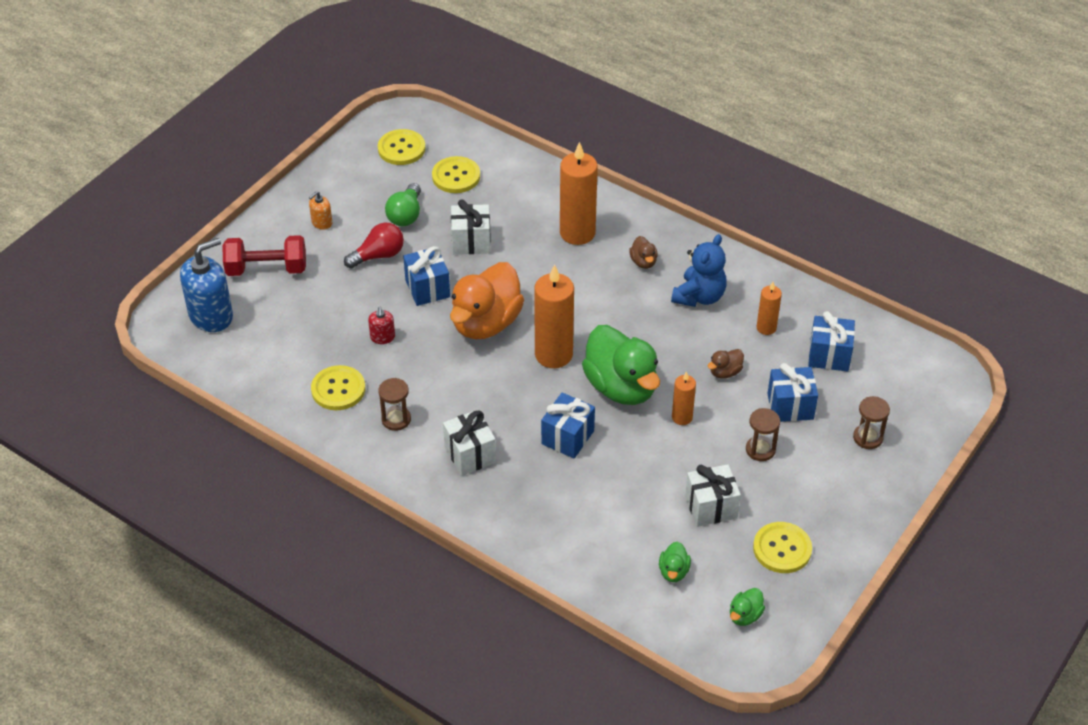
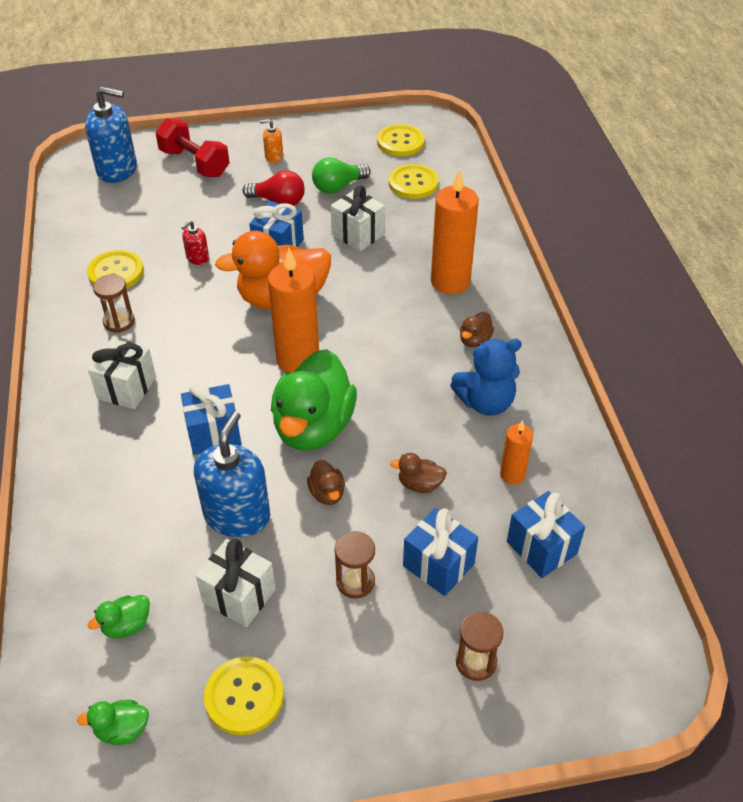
camera: 45 degrees right, 0 degrees up
orange candle [672,371,696,425] -> brown duck [307,460,345,505]
none -> blue soap dispenser [194,411,270,537]

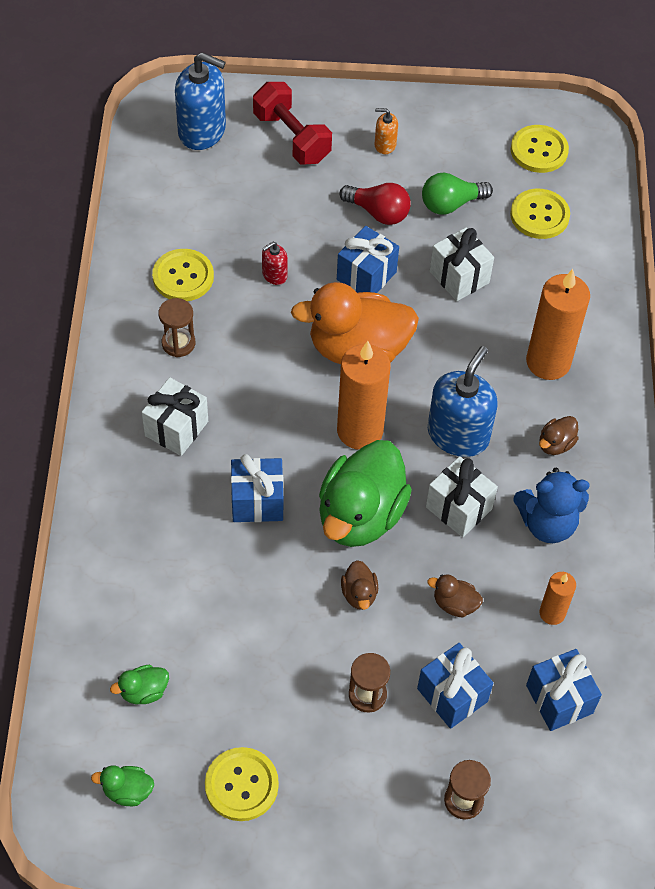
camera: 10 degrees right, 10 degrees up
blue soap dispenser [194,411,270,537] -> blue soap dispenser moved to [428,346,498,457]
white gift [196,539,276,627] -> white gift moved to [426,456,498,537]

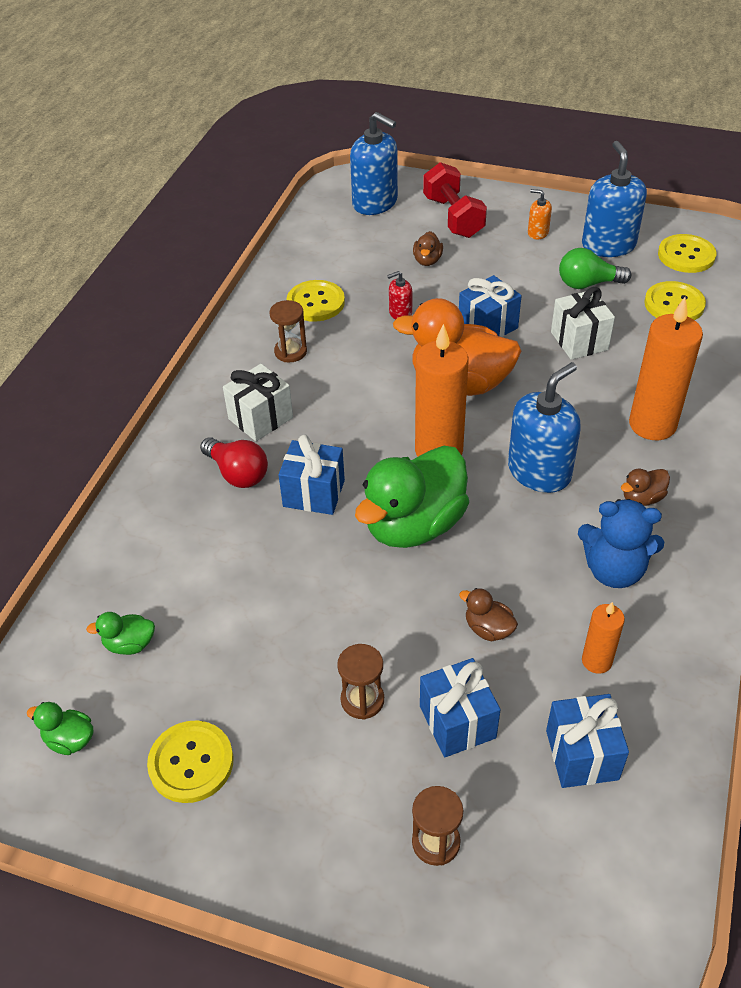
camera: 20 degrees right, 10 degrees down
red light bulb [339,183,411,225] -> red light bulb moved to [200,437,268,488]
brown duck [341,560,378,610] -> brown duck moved to [413,231,443,266]
white gift [426,456,498,537] -> none
none -> blue soap dispenser [582,141,647,257]

